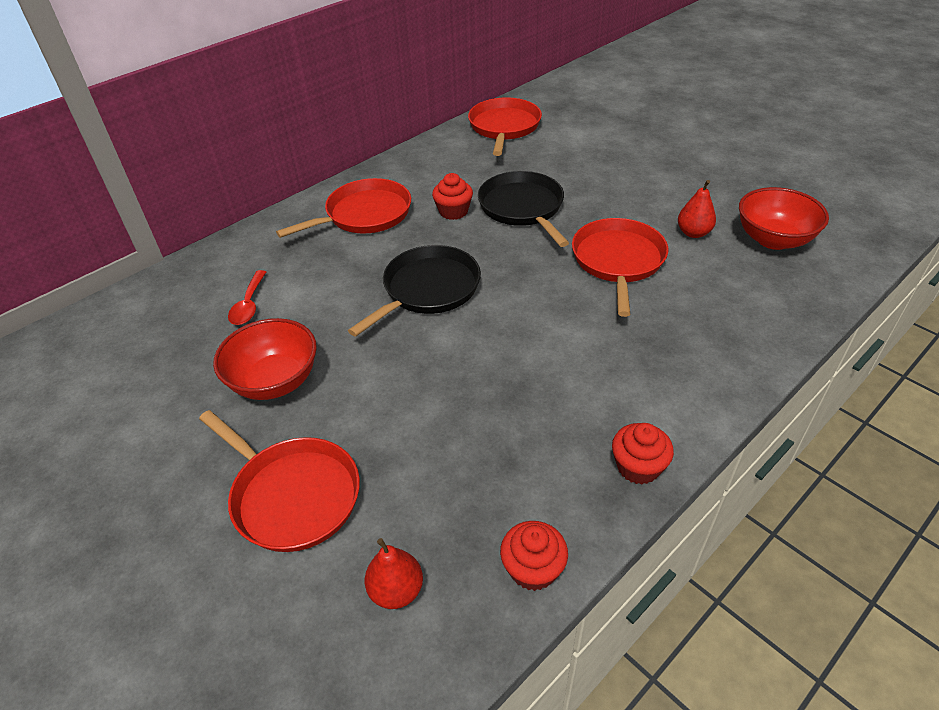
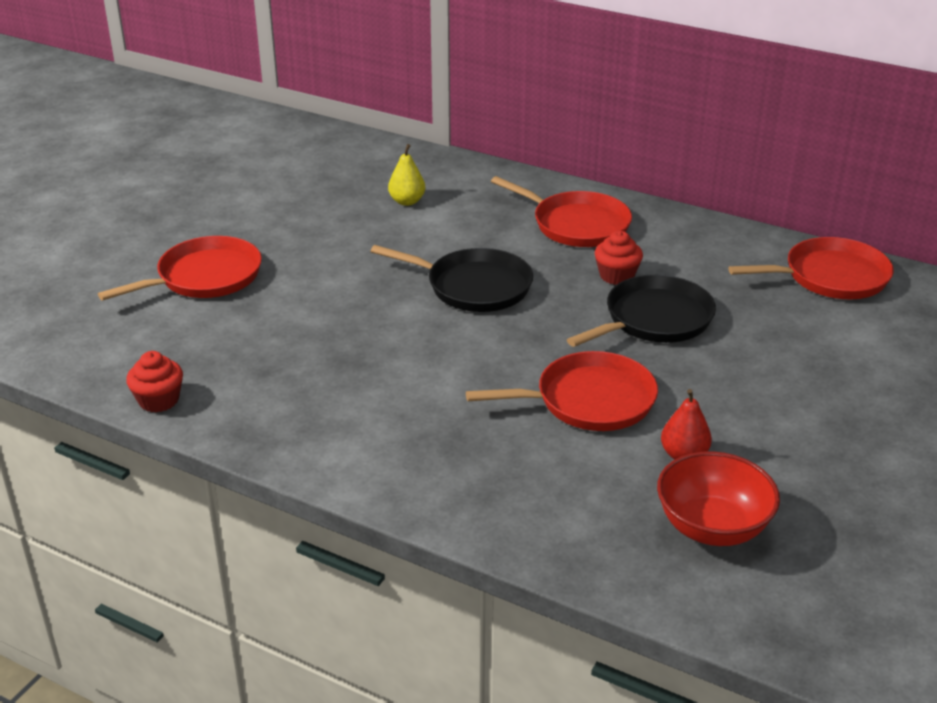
camera: 70 degrees right, 10 degrees down
red pan [199,410,360,552] -> red pan turned 150 degrees counterclockwise [98,236,262,301]
red bowl [213,318,317,400] -> none
red spoon [228,270,266,325] -> yellow pear [388,144,426,206]
red pear [365,538,423,609] -> none
red cupcake [612,423,674,484] -> none

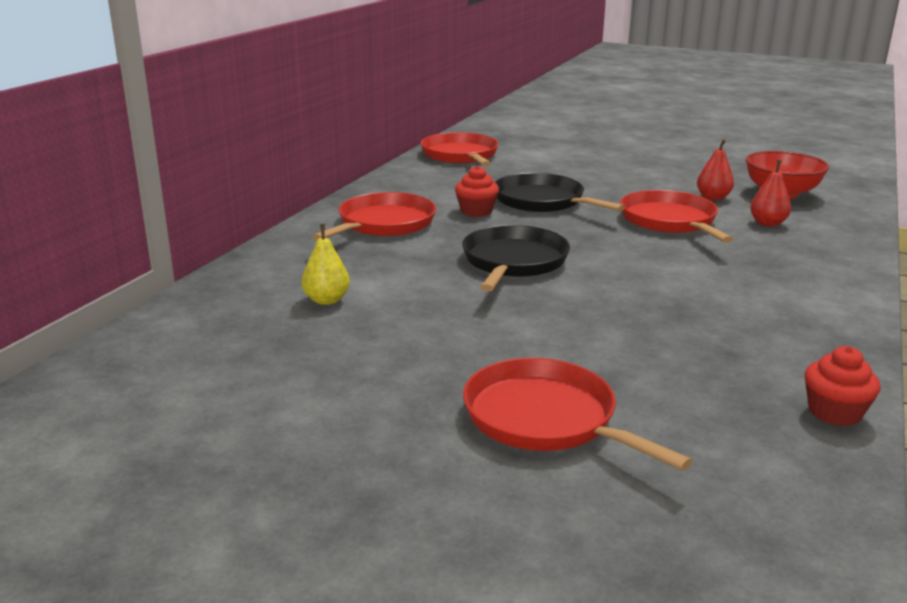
camera: 95 degrees left, 10 degrees down
none -> red pear [750,160,791,227]

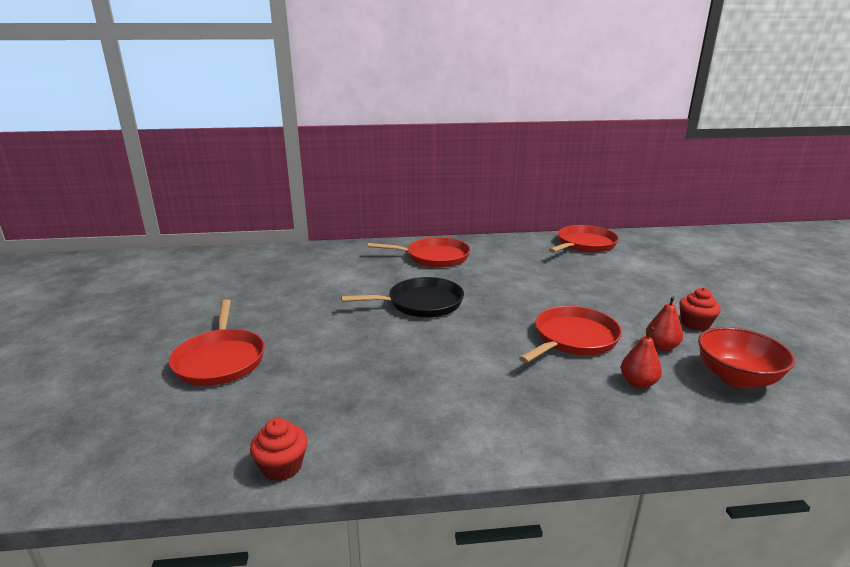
camera: 60 degrees right, 0 degrees up
yellow pear [302,224,350,305] -> none
red cupcake [455,166,499,217] -> red cupcake moved to [679,288,721,331]
red pan [463,358,692,471] -> red pan turned 150 degrees clockwise [169,299,265,386]
black pan [495,173,625,212] -> none

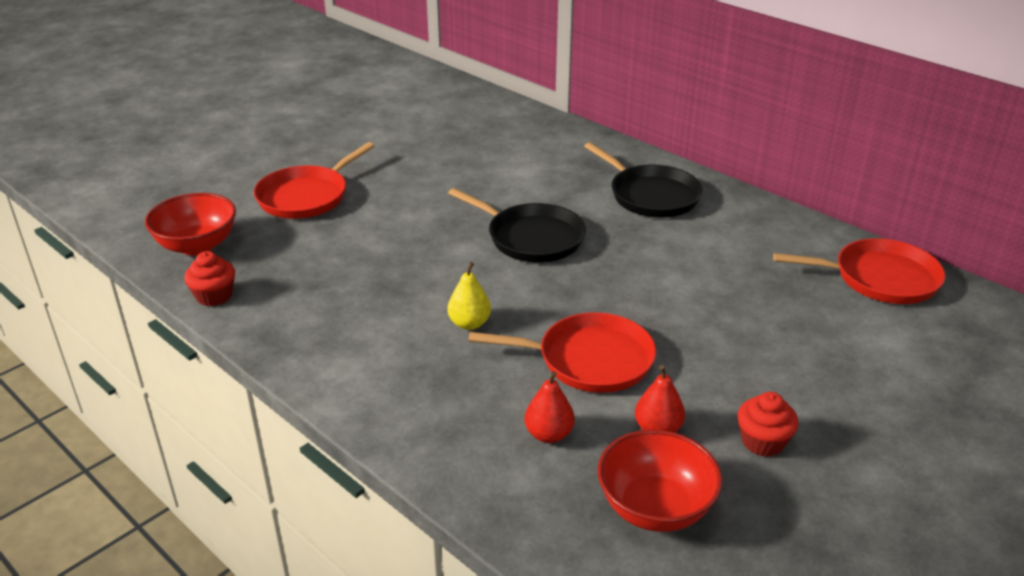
camera: 50 degrees right, 10 degrees up
red pan [368,237,470,268] -> black pan [584,142,703,218]
none -> red bowl [145,193,236,256]
none -> yellow pear [447,262,491,330]

